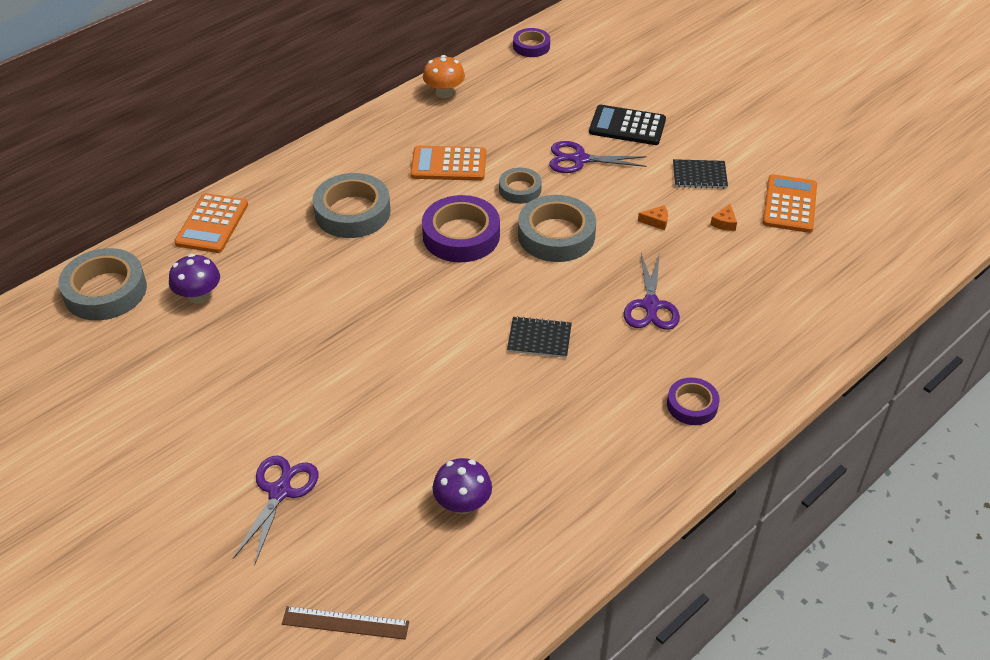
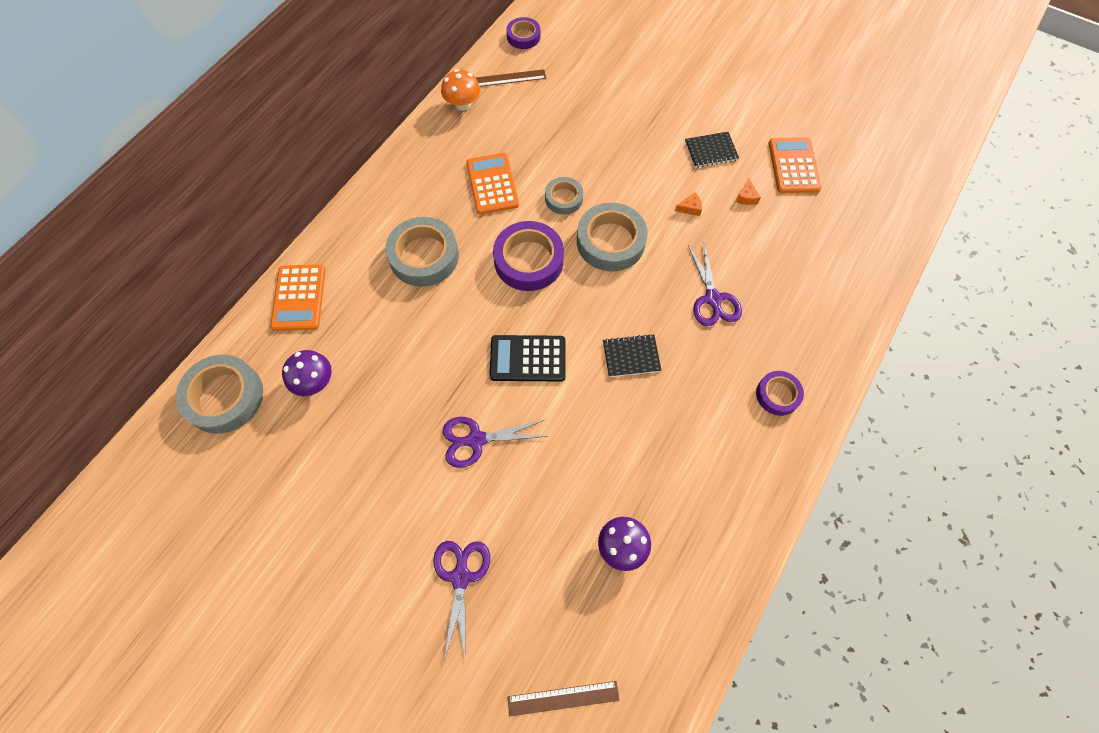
camera: 15 degrees left, 20 degrees up
orange calculator [410,146,486,181] -> orange calculator turned 90 degrees clockwise [466,153,519,214]
purple scissors [549,141,646,173] -> purple scissors moved to [443,417,549,468]
black calculator [589,105,666,145] -> black calculator moved to [489,335,566,381]
none -> brown ruler [476,69,546,87]

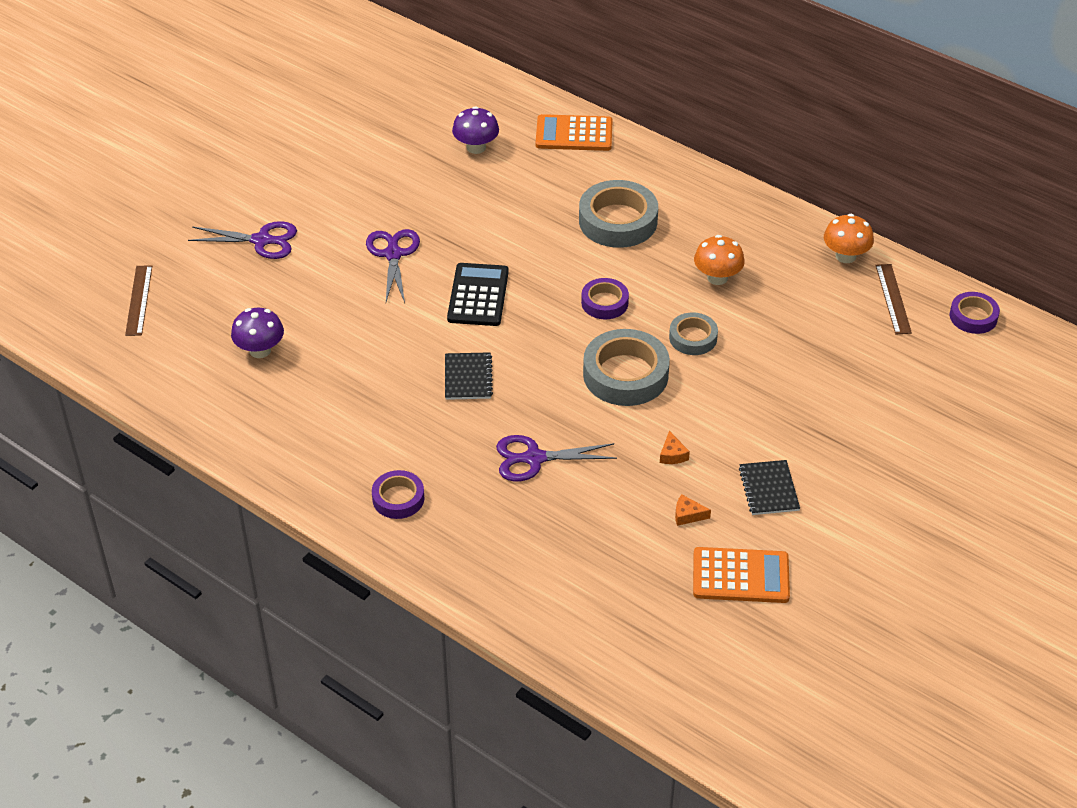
camera: 95 degrees right, 20 degrees down
grey tape [176,354,263,434] -> none
orange calculator [466,153,519,214] -> orange mushroom [694,235,745,285]
purple tape [493,221,564,291] -> purple tape [581,278,629,319], size x0.57

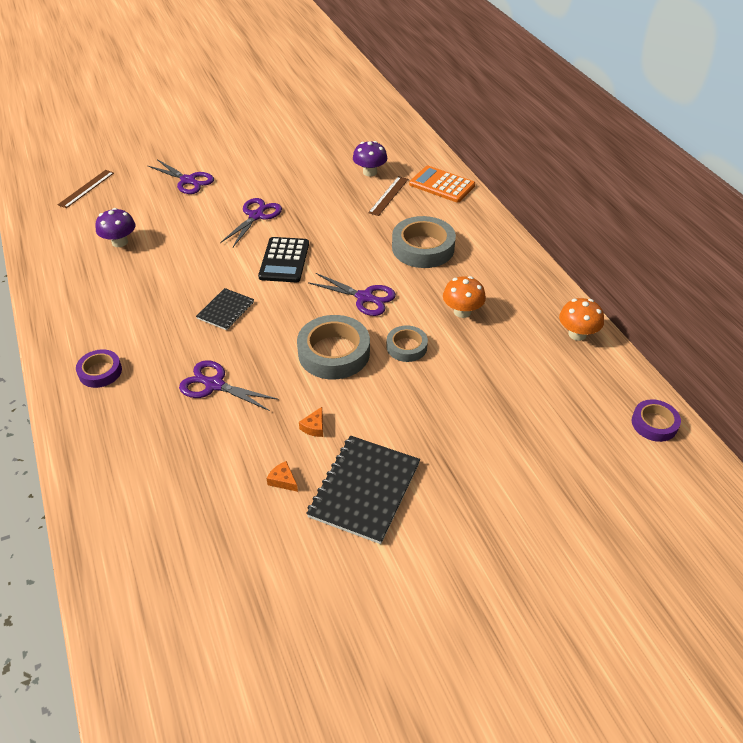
camera: 30 degrees right, 0 degrees up
black calculator [447,263,509,326] -> black calculator turned 150 degrees clockwise [258,237,309,282]
purple tape [581,278,629,319] -> purple scissors [308,273,396,316]
orange calculator [693,547,790,603] -> none
black notebook [739,460,800,515] -> black notebook [306,436,420,544], size x1.75
brown ruler [875,264,912,334] -> brown ruler moved to [368,176,408,216]

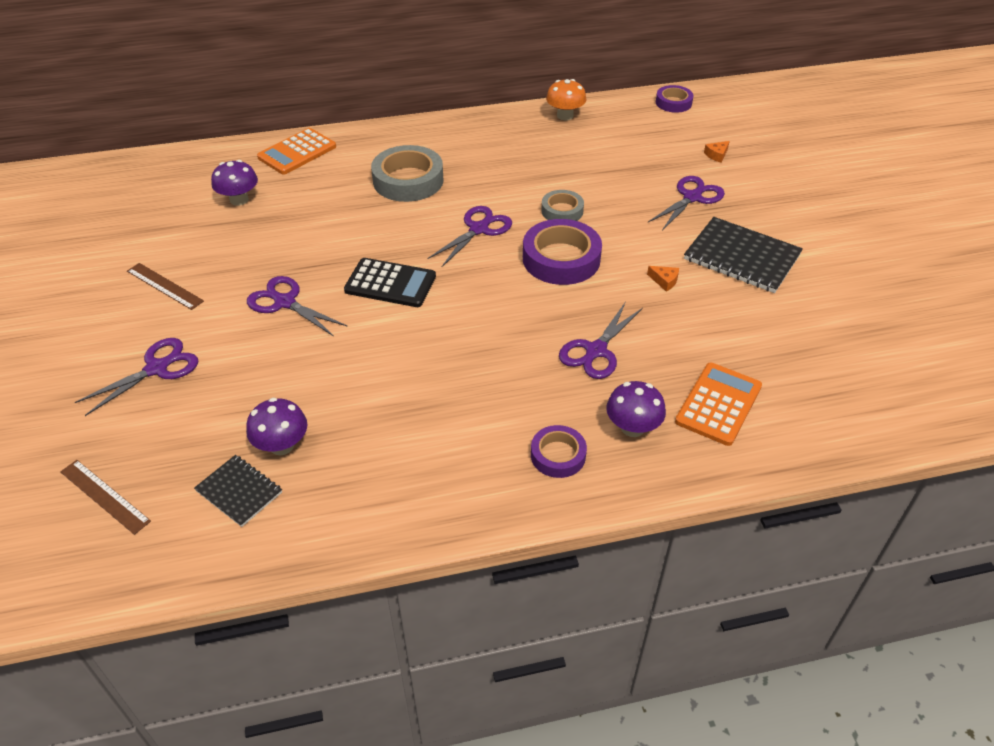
camera: 80 degrees left, 0 degrees up
black notebook [196,288,254,330] -> black notebook moved to [194,455,282,527]
orange cheese [267,461,298,492] -> orange cheese moved to [704,141,730,162]
grey tape [297,315,370,379] -> purple tape [523,219,602,285]
brown ruler [368,176,408,216] -> brown ruler moved to [127,263,204,310]
orange mushroom [443,276,486,318] -> none
none -> purple mushroom [606,381,666,437]
none -> purple scissors [648,176,725,230]
none -> orange calculator [675,363,762,446]

